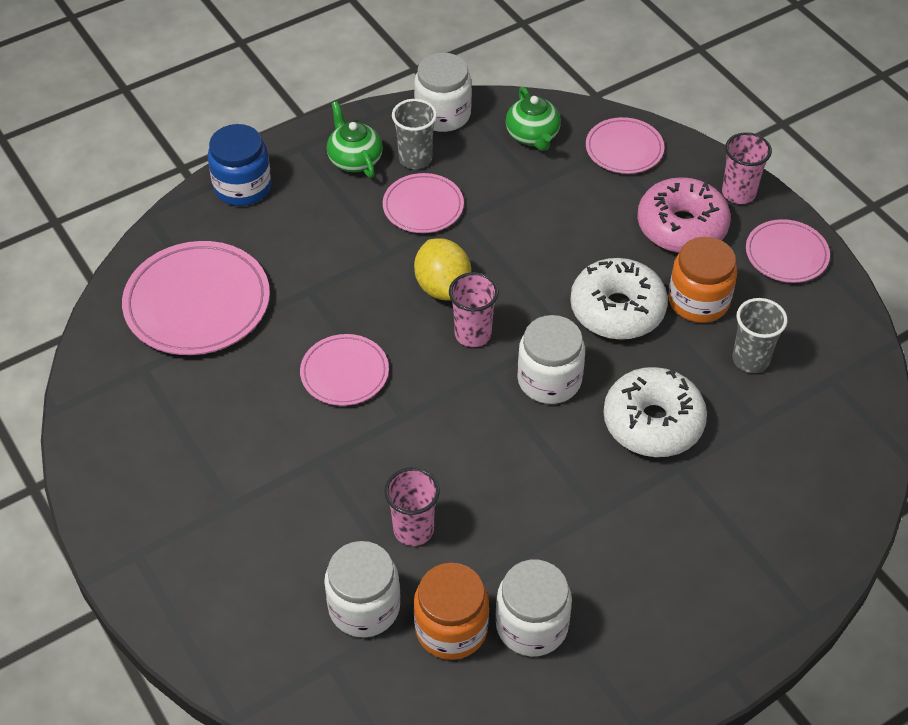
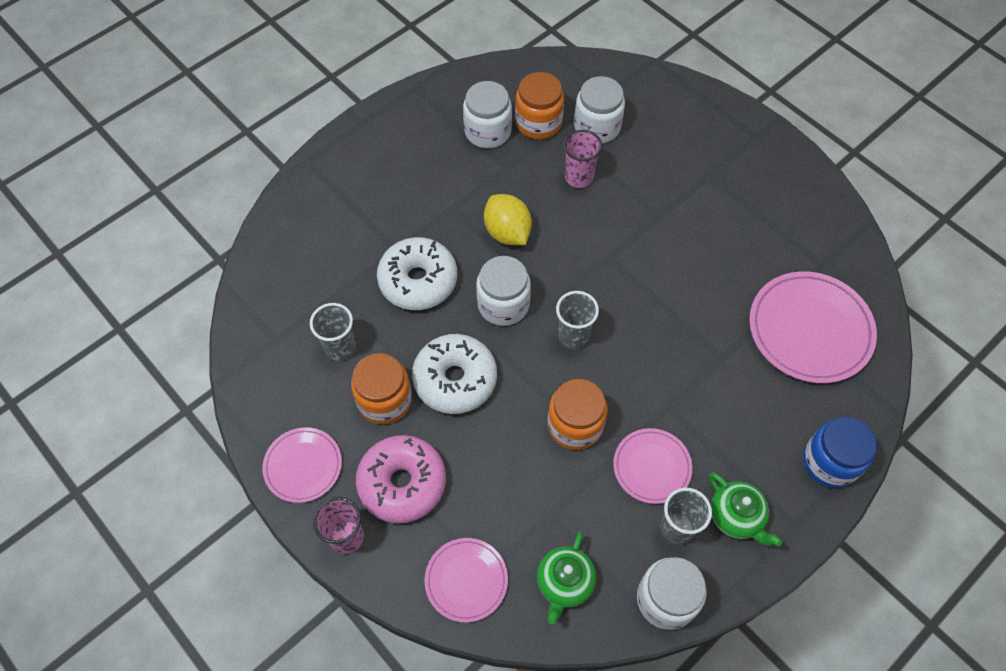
camera: 170 degrees right, 10 degrees up
pink plate [300,334,389,406] -> none
yellow lemon [414,238,471,300] -> yellow lemon moved to [484,194,532,245]
pink cup [449,272,499,347] -> grey cup [556,291,599,349]
green teapot [506,87,561,151] -> green teapot turned 135 degrees counterclockwise [537,532,596,624]
none -> orange jar [548,379,608,450]

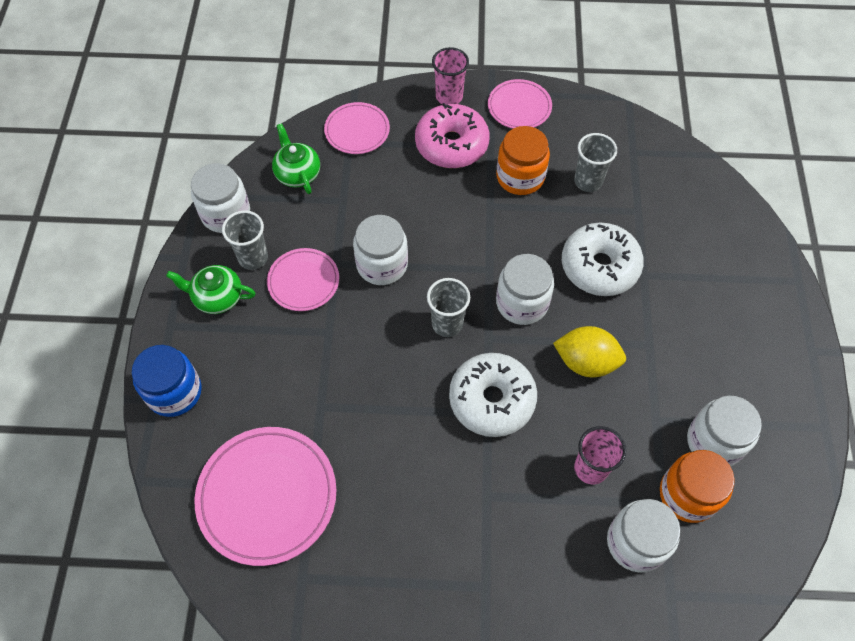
camera: 135 degrees right, 0 degrees up
white donut [412,334,497,414] -> white donut moved to [449,353,537,437]
orange jar [548,379,608,450] -> white jar [353,215,408,285]

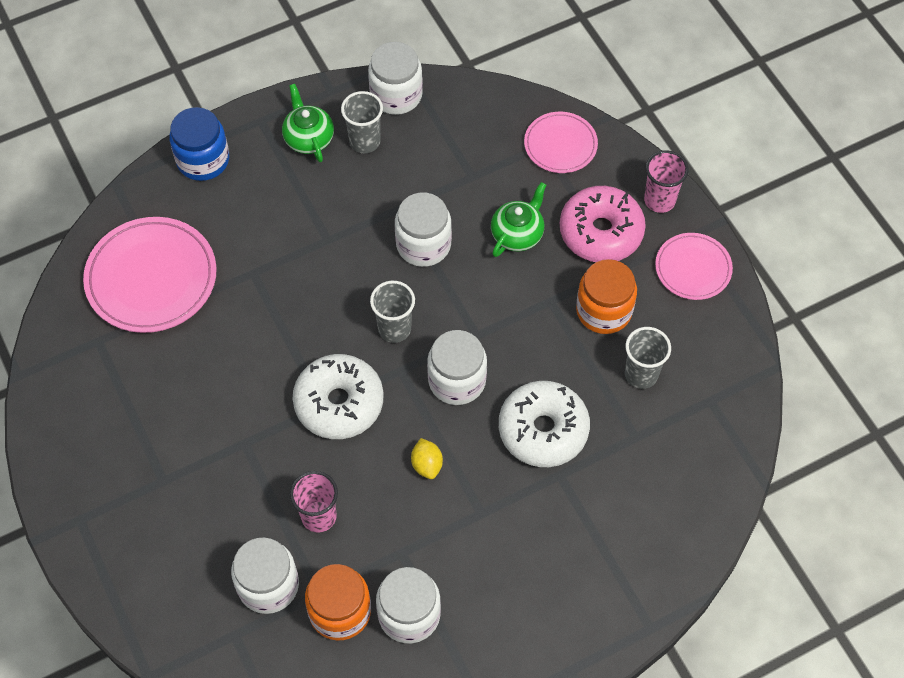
camera: 60 degrees right, 0 degrees up
pink plate [267,248,339,311] -> none
green teapot [272,123,320,194] -> green teapot moved to [491,182,546,257]
yellow lemon [553,326,626,377] -> yellow lemon [411,438,443,479], size x0.58

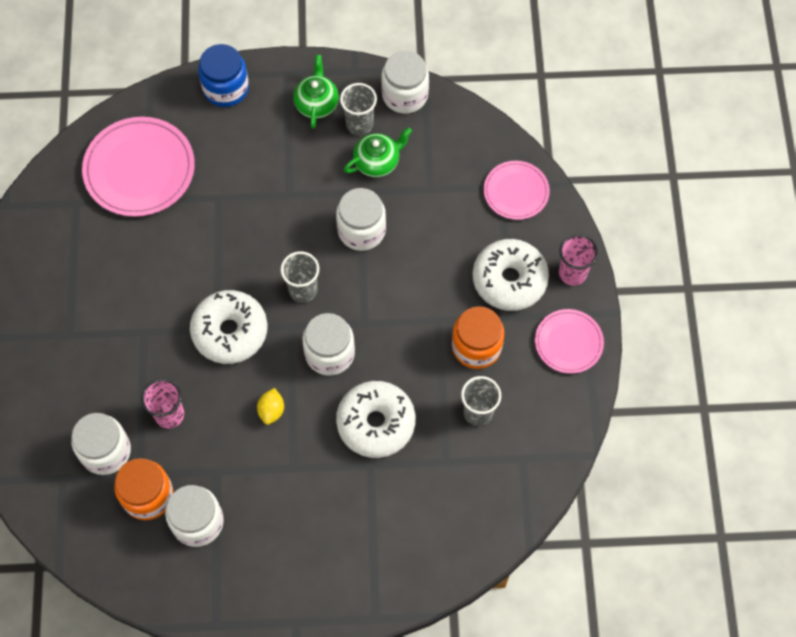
camera: 25 degrees right, 5 degrees up
green teapot [491,182,546,257] -> green teapot moved to [344,128,412,178]
pink donut [560,186,646,262] -> white donut [473,239,549,311]

